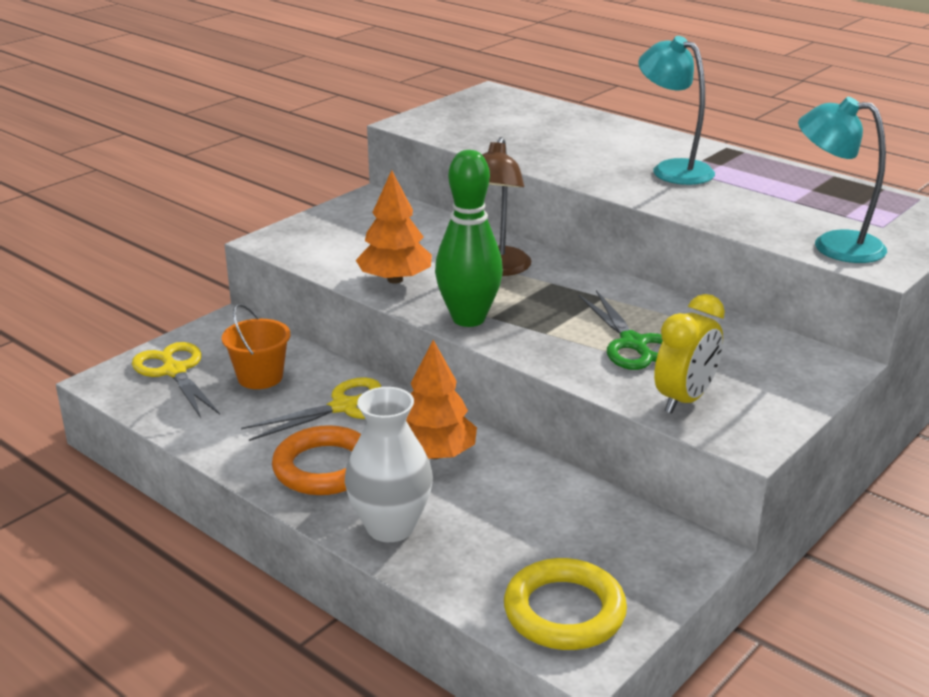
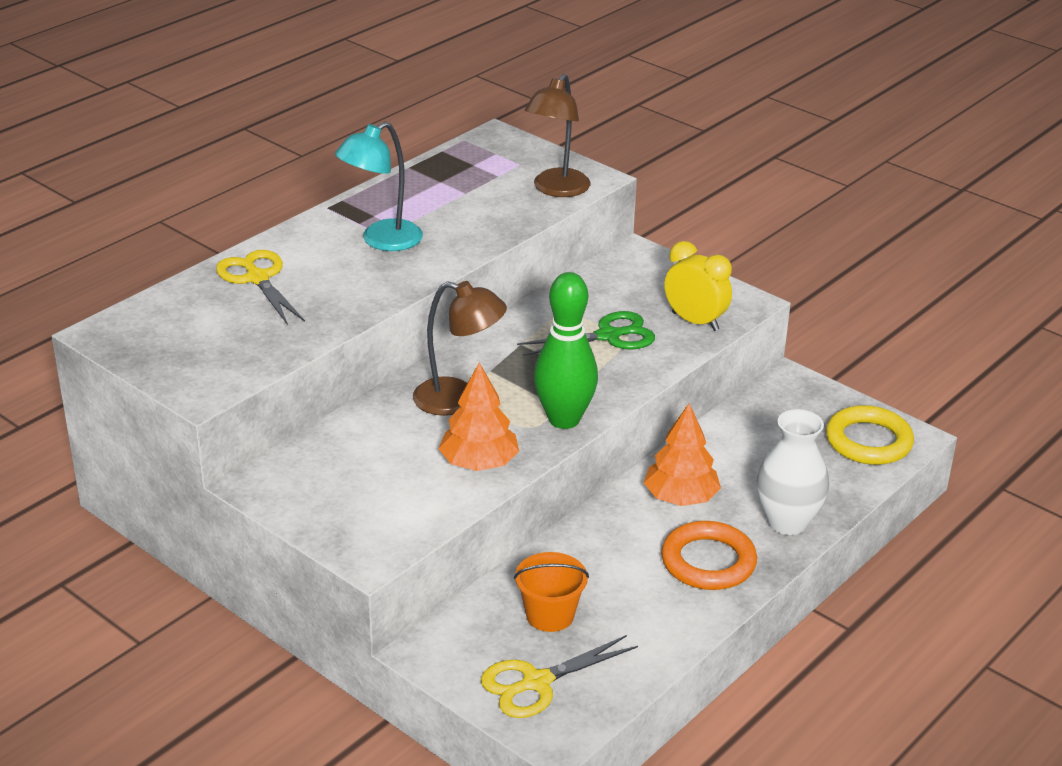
camera: 90 degrees left, 5 degrees up
yellow scissors [241,377,381,441] -> yellow scissors moved to [216,250,305,325]
turquoise lamp [798,97,887,263] -> brown lamp [525,74,590,197]

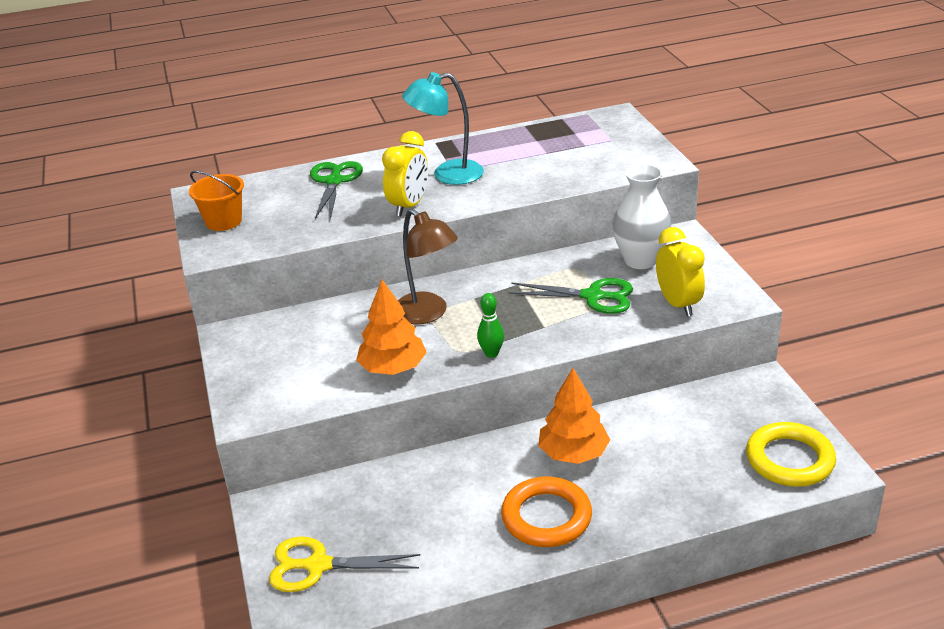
camera: 35 degrees right, 0 degrees up
yellow scissors [216,250,305,325] -> green scissors [310,161,363,220]
orange bucket [514,552,589,632] -> orange bucket moved to [189,171,244,231]
brown lamp [525,74,590,197] -> none
green bowling pin [534,272,598,429] -> green bowling pin [477,293,504,358], size x0.47
white vase [756,409,829,535] -> white vase moved to [613,164,671,269]
none -> yellow clock [382,131,428,216]

